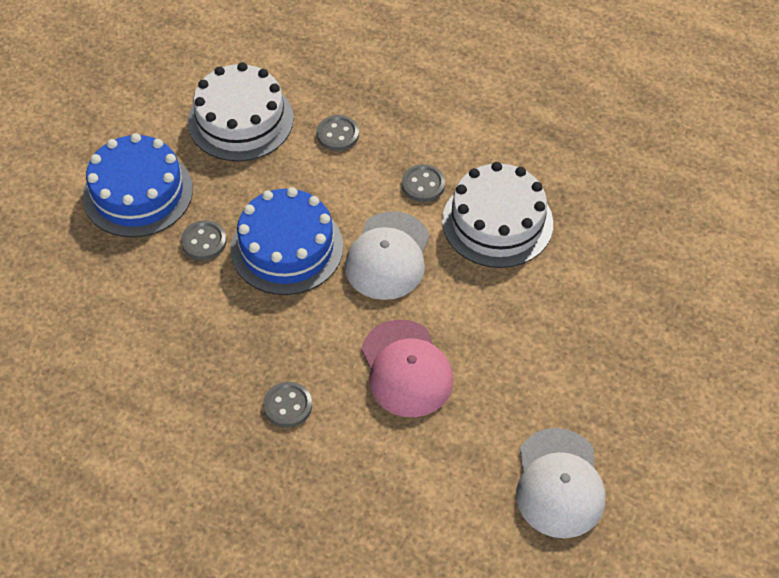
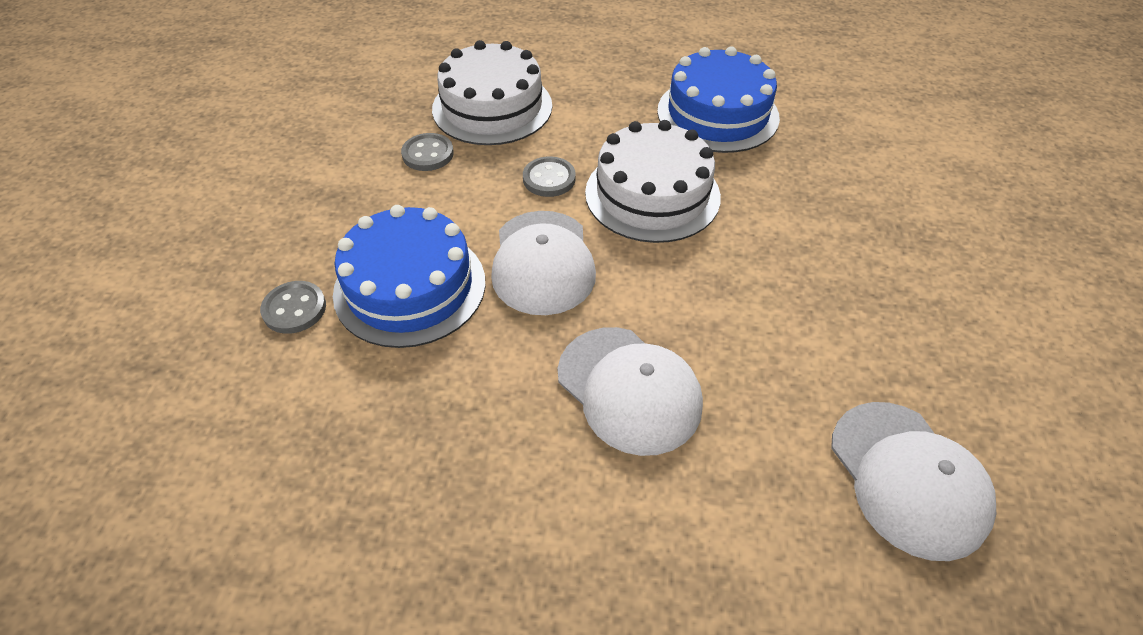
camera: 20 degrees left, 5 degrees down
blue cake [83,133,193,237] -> blue cake moved to [657,46,780,153]
white cake [188,62,294,161] -> white cake moved to [432,40,552,145]
grey button [263,382,312,427] -> none
pink cap [361,320,453,417] -> white cap [558,327,703,456]

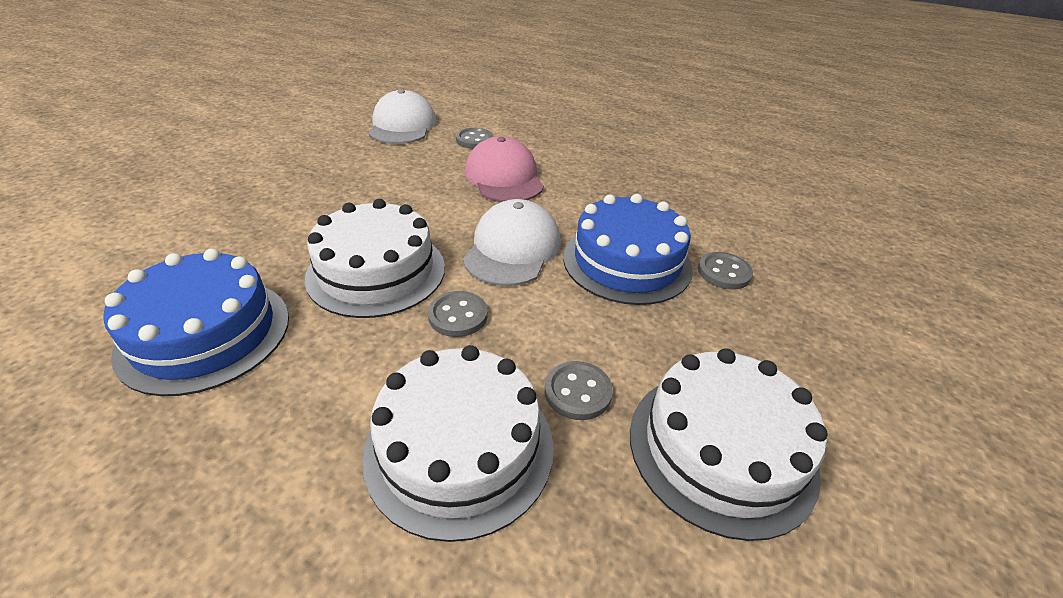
camera: 160 degrees left, 10 degrees down
white cap [558,327,703,456] -> pink cap [465,136,544,202]
none -> grey button [456,128,494,149]
none -> white cake [630,348,828,541]

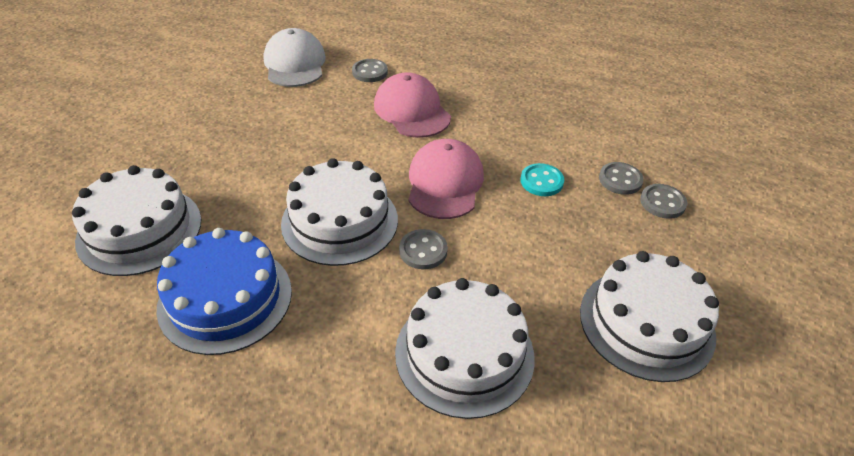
camera: 10 degrees left, 5 degrees up
white cap [463,199,561,286] -> pink cap [408,139,484,219]
grey button [545,361,613,420] -> grey button moved to [640,184,687,219]
blue cake [563,194,693,305] -> turquoise button [521,163,564,196]
none -> white cake [72,165,201,276]

